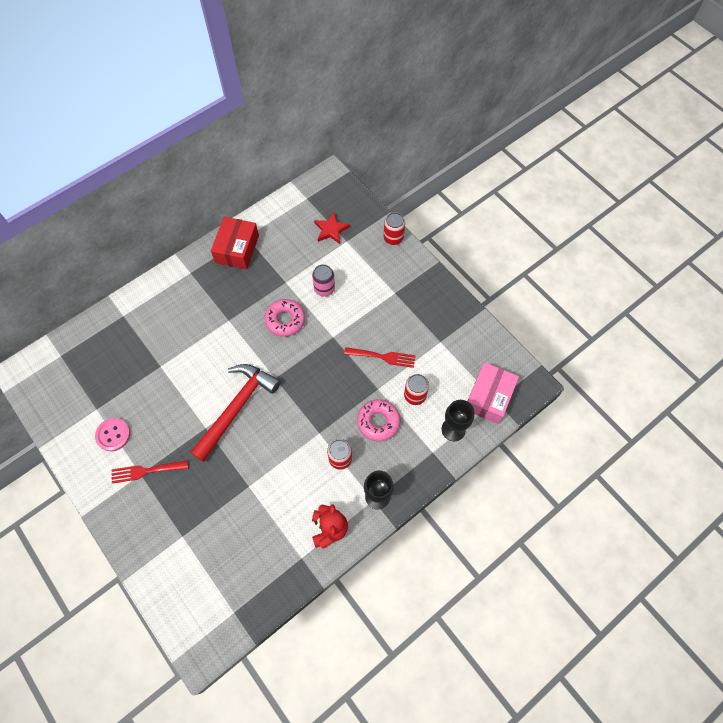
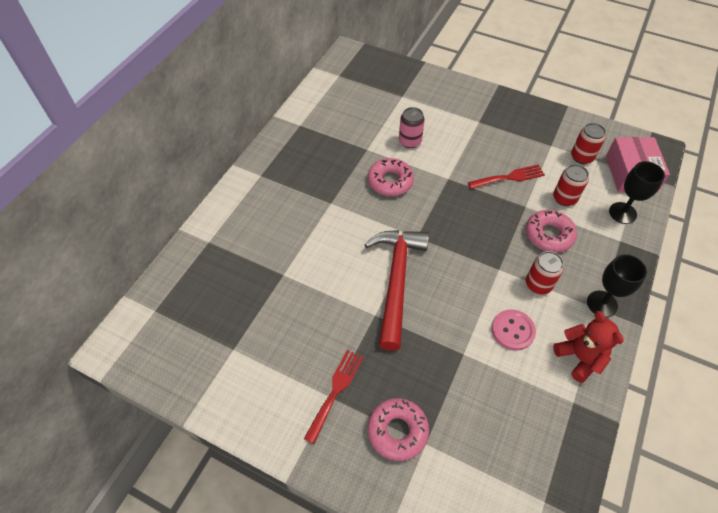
camera: 25 degrees left, 10 degrees down
pink button [95,418,130,451] -> pink button moved to [492,309,536,351]
red fork [112,460,188,484] -> red fork turned 150 degrees clockwise [304,350,363,444]
red box [211,217,259,270] -> none
red star [314,212,350,244] -> none
red can [384,212,405,245] -> red can moved to [571,123,606,164]
none -> pink donut [368,398,429,461]

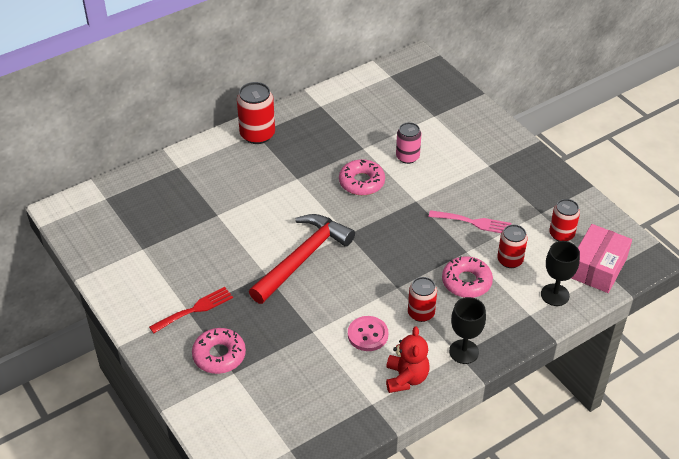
camera: 30 degrees right, 10 degrees down
red fork [468,164,545,189] -> pink fork [429,210,511,233]
none -> red can [237,82,275,144]

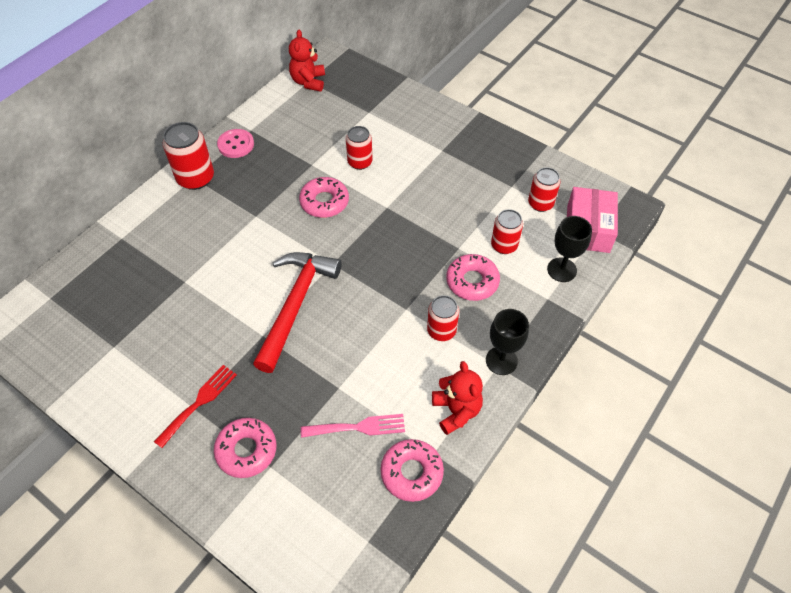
camera: 20 degrees left, 10 degrees up
pink button [348,316,388,351] -> pink button moved to [217,129,254,158]
pink can [396,122,421,164] -> red can [346,126,373,170]
pink fork [429,210,511,233] -> pink fork moved to [301,414,405,438]
none -> red teddy bear [289,30,325,92]
none -> pink donut [381,439,444,502]

